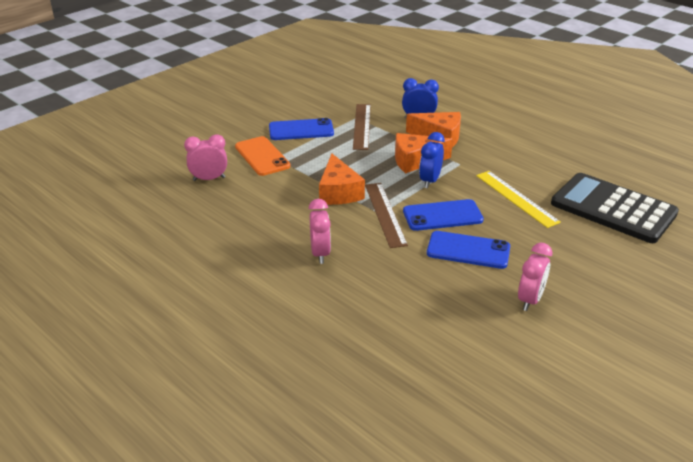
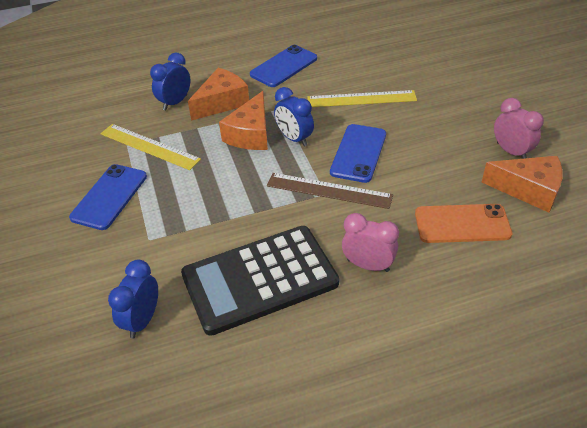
camera: 60 degrees left, 10 degrees up
pink clock [184,134,227,181] -> blue clock [108,260,158,339]
orange phone [235,136,291,176] -> orange phone moved to [415,204,512,243]
orange cheese [319,154,365,205] -> orange cheese moved to [482,156,563,213]
brown ruler [353,104,371,150] -> yellow ruler [100,124,201,170]
blue phone [427,231,510,269] -> blue phone moved to [250,45,317,87]
black calculator [551,173,679,243] -> black calculator moved to [181,226,339,336]

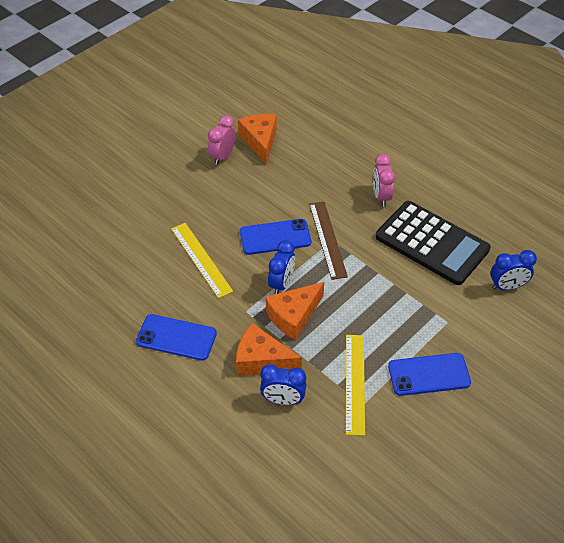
camera: 120 degrees left, 5 degrees up
orange cheese [219,91,268,150] -> orange cheese turned 150 degrees clockwise [266,282,324,340]
orange phone [415,204,512,243] -> none

